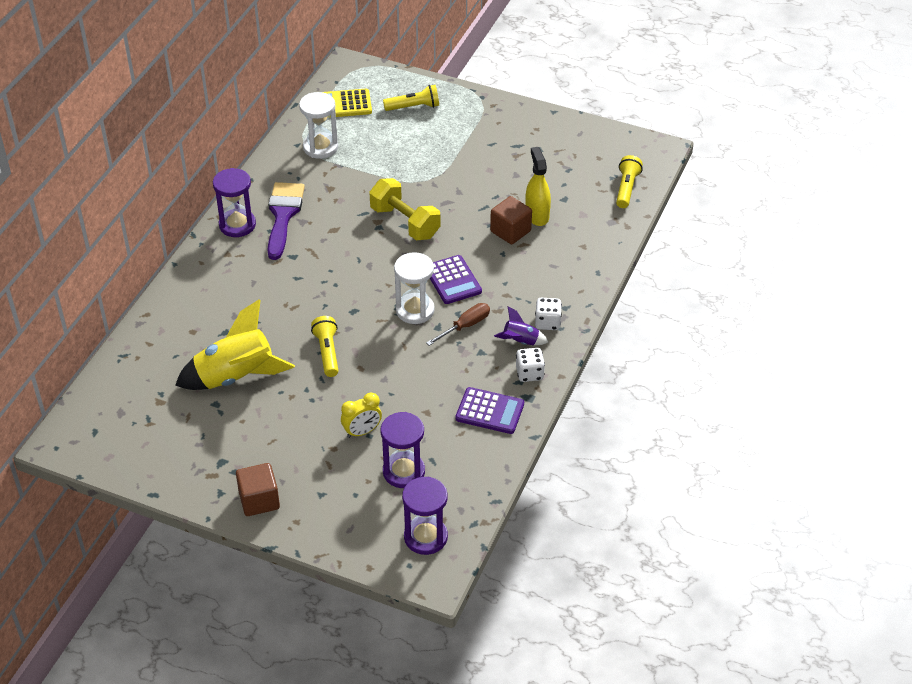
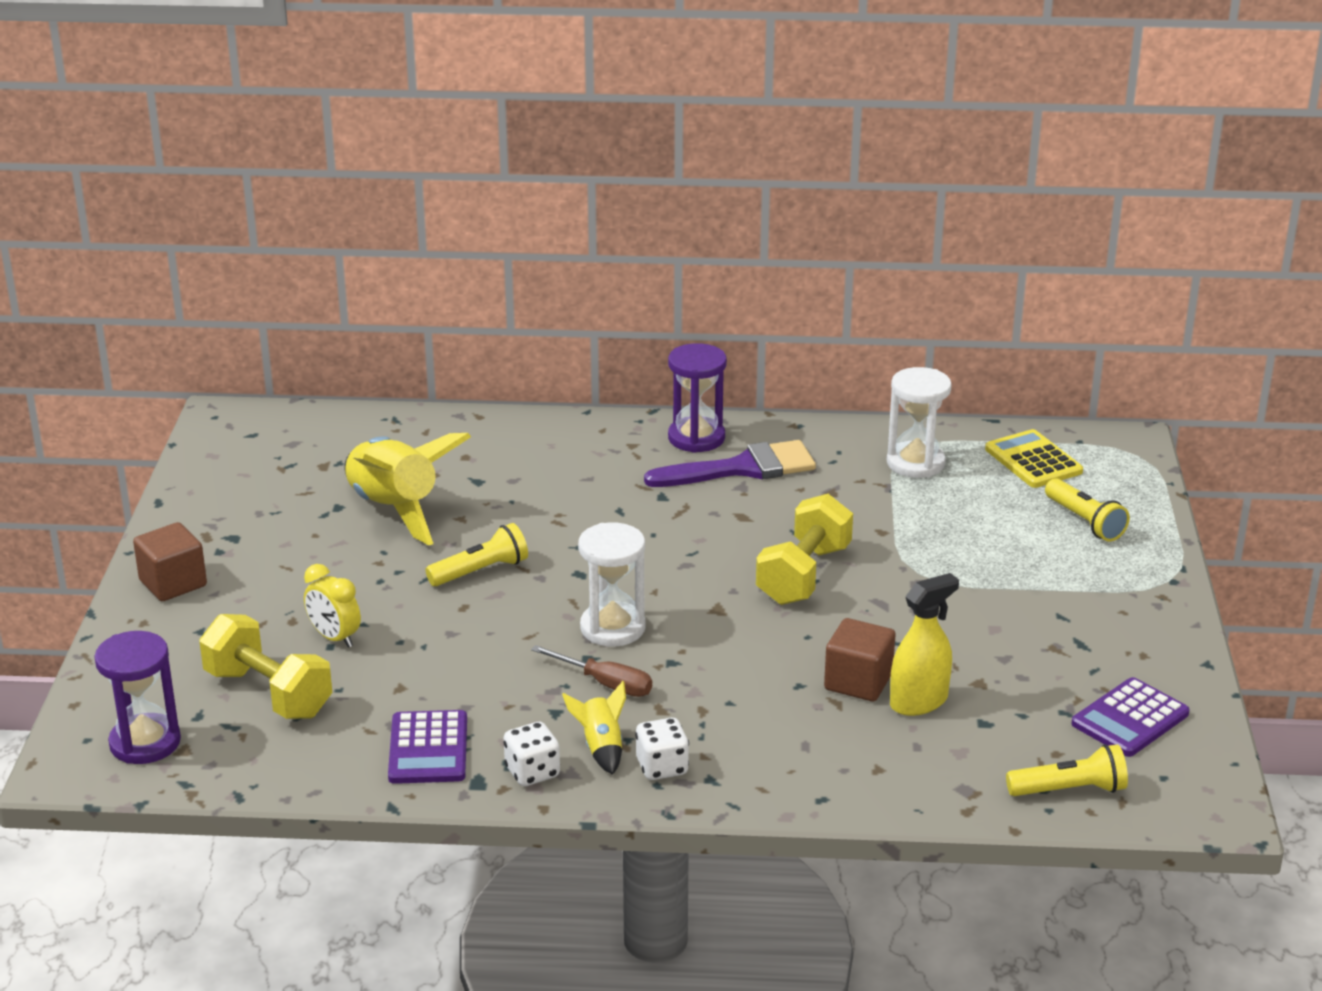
camera: 70 degrees right, 15 degrees down
purple hourglass [381,412,425,488] -> yellow dumbbell [199,614,332,719]
purple calculator [430,255,482,304] -> purple calculator moved to [1071,677,1190,757]
purple rocket [494,307,548,345] -> yellow rocket [562,681,626,775]

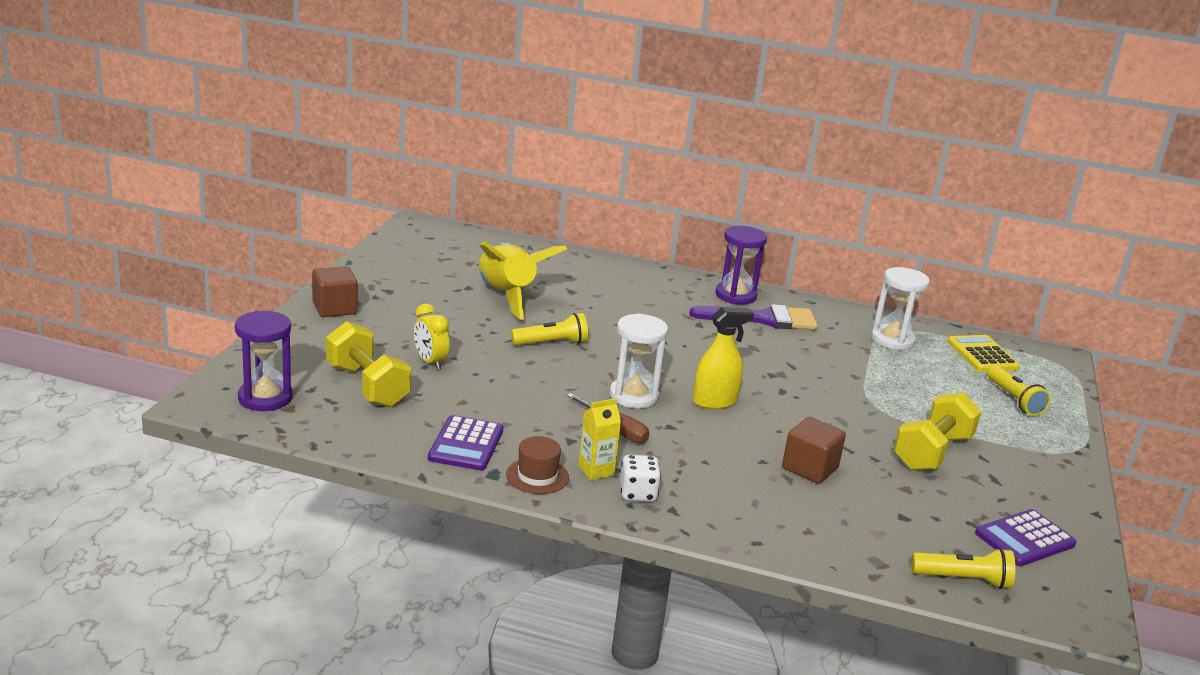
camera: 10 degrees right, 5 degrees down
white dice [503,722,560,786] -> brown hat [506,436,569,494]
yellow rocket [562,681,626,775] -> yellow carton [578,398,621,480]
yellow dumbbell [756,494,853,605] -> yellow dumbbell moved to [894,392,981,471]
yellow spray bottle [890,573,959,716] -> yellow spray bottle moved to [693,307,754,409]

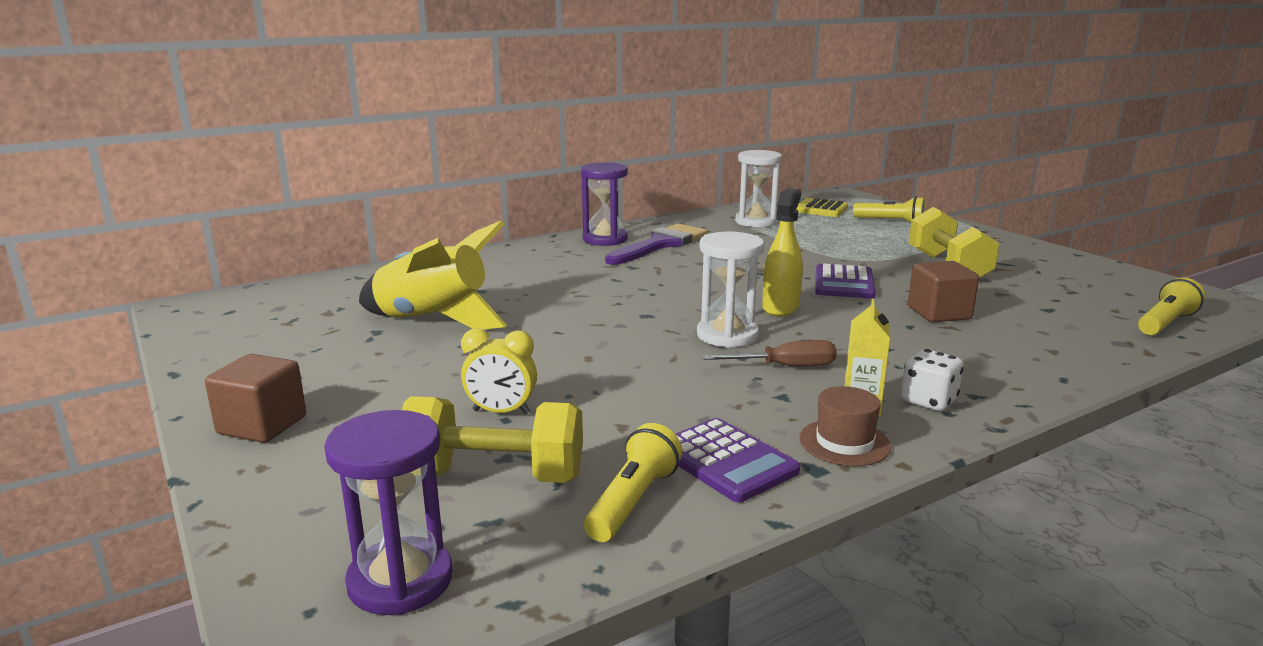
camera: 45 degrees left, 5 degrees down
yellow flashlight [511,313,588,345] -> yellow flashlight moved to [584,423,682,542]
purple calculator [975,509,1077,566] -> purple calculator moved to [815,264,876,299]

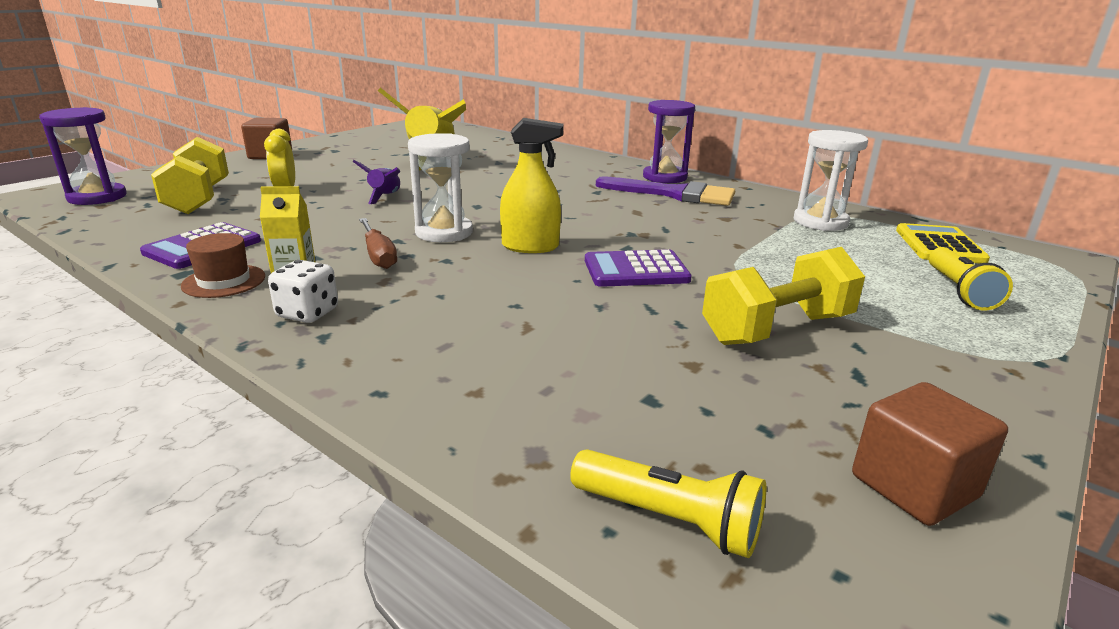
camera: 70 degrees right, 5 degrees up
yellow flashlight [584,423,682,542] -> none
brown cube [908,261,979,322] -> brown cube moved to [852,382,1008,526]
none -> purple rocket [352,160,400,204]

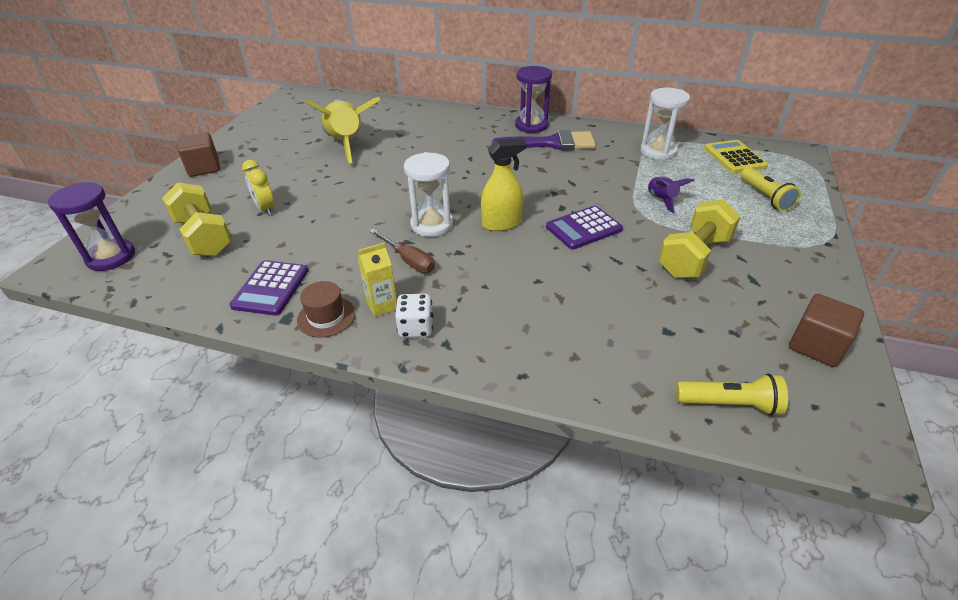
camera: 20 degrees left, 15 degrees up
purple rocket [352,160,400,204] -> purple rocket moved to [647,176,695,213]

